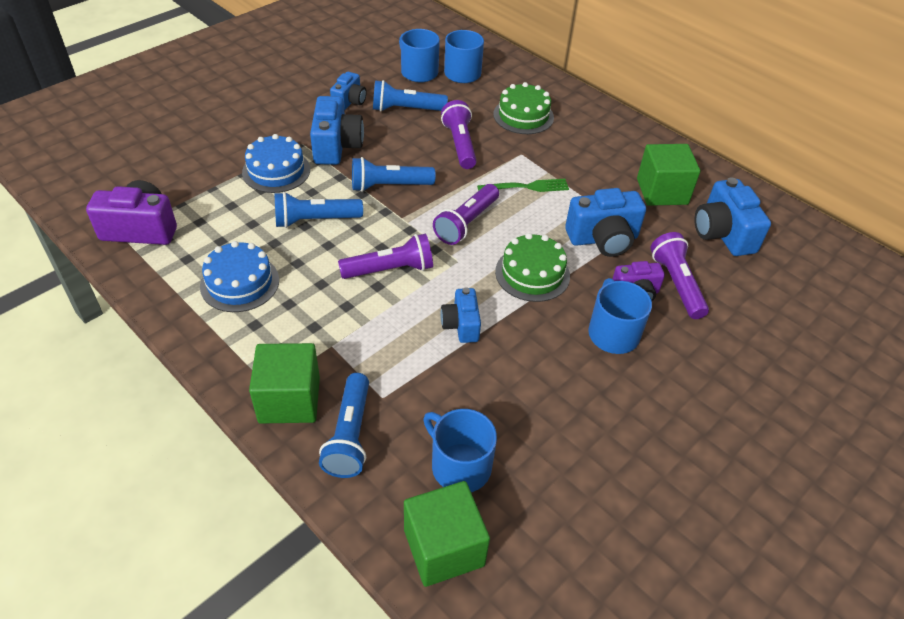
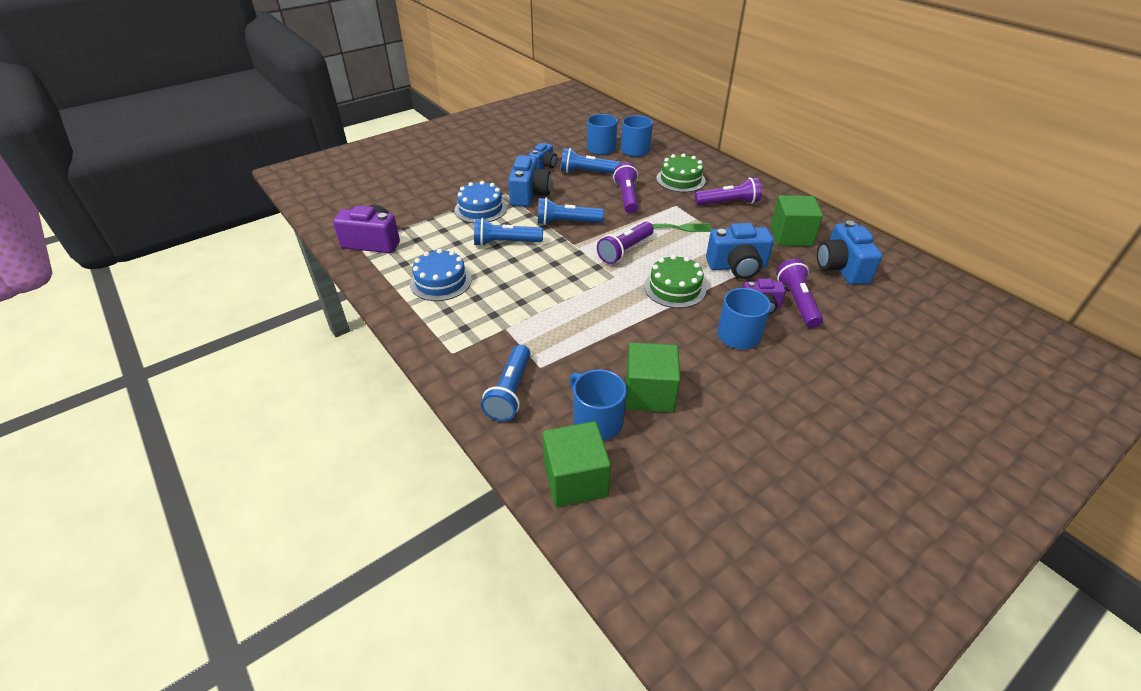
camera: 10 degrees right, 5 degrees down
green cube [249,343,320,424] -> green cube moved to [625,342,681,412]
purple flashlight [338,234,433,279] -> purple flashlight moved to [695,177,762,205]
blue camera [440,287,481,343] -> none

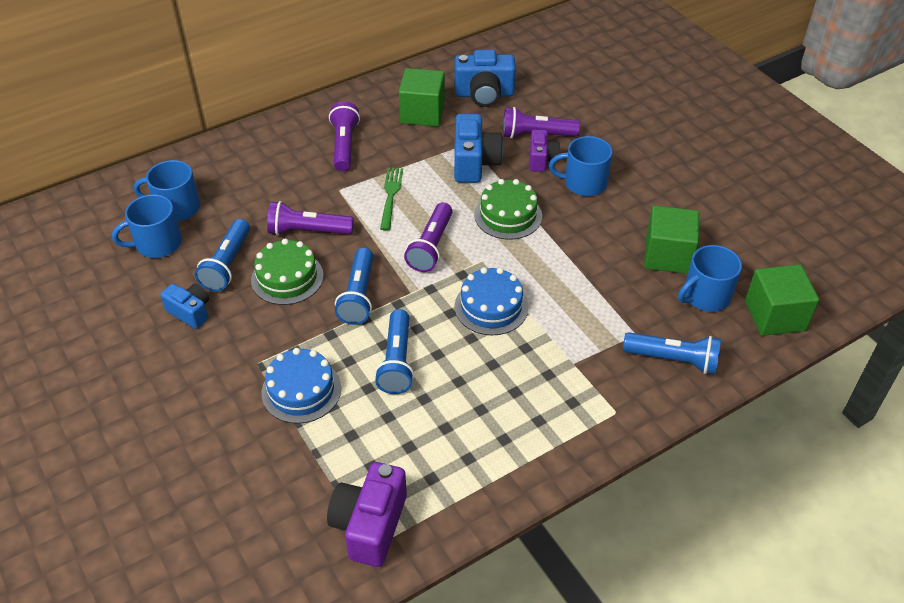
camera: 85 degrees left, 5 degrees up
blue cake [410,249,472,301] -> blue cake moved to [455,267,528,335]
blue camera [508,155,551,207] -> none
purple flashlight [597,222,654,264] -> purple flashlight turned 60 degrees clockwise [404,202,453,272]
green cake [656,153,706,192] -> green cake moved to [251,239,324,305]

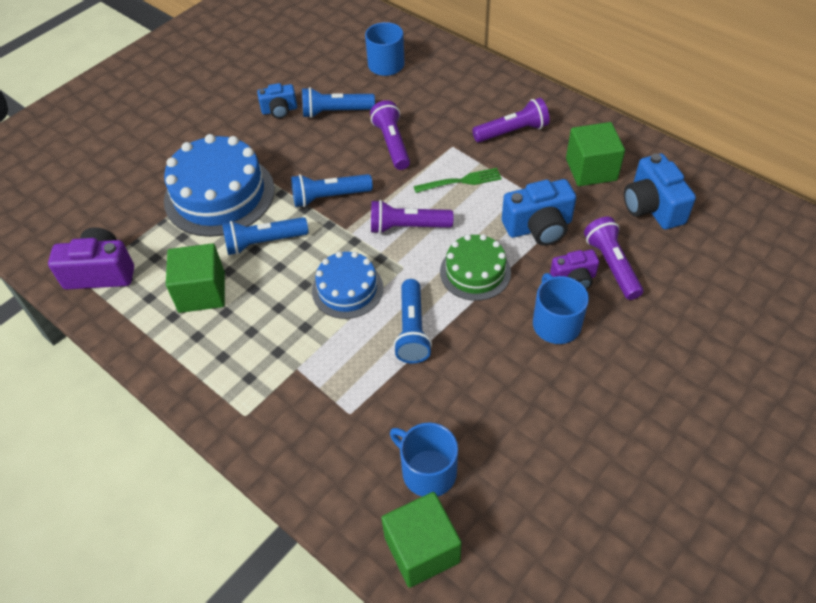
camera: 75 degrees right, 5 degrees up
blue mug [112,194,182,258] -> none
blue camera [160,284,209,329] -> blue camera turned 60 degrees clockwise [257,83,297,119]
green cake [251,239,324,305] -> none
blue cake [262,348,341,424] -> blue cake [164,134,275,237], size x1.70
blue flashlight [623,332,721,374] -> blue flashlight moved to [393,279,432,364]
green cube [644,206,699,274] -> green cube moved to [166,243,225,313]

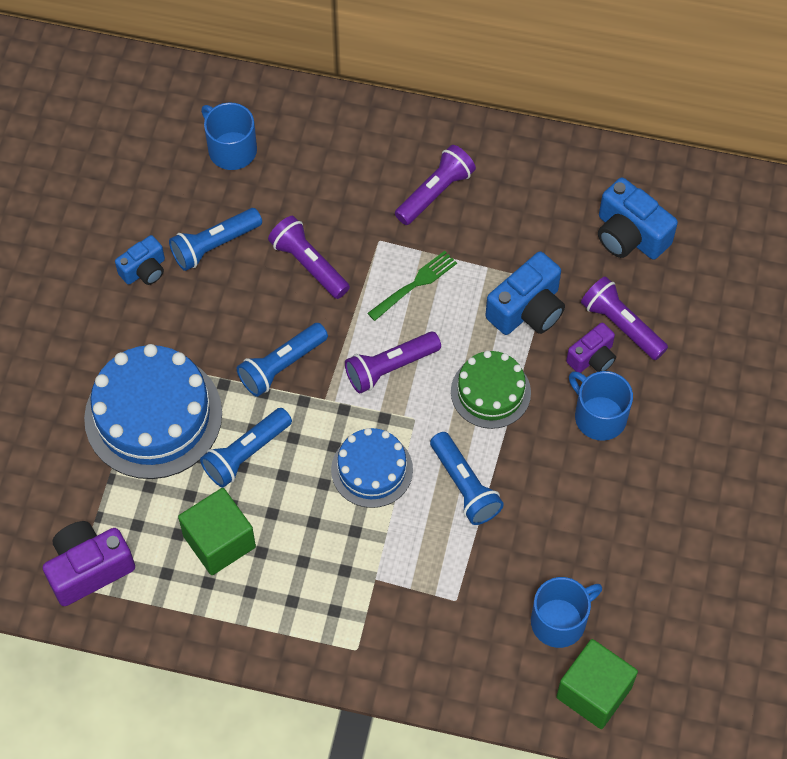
camera: 30 degrees left, 10 degrees up
blue mug [390,423,458,497] -> blue mug turned 135 degrees clockwise [531,577,602,648]
green cube [566,122,625,186] -> none

